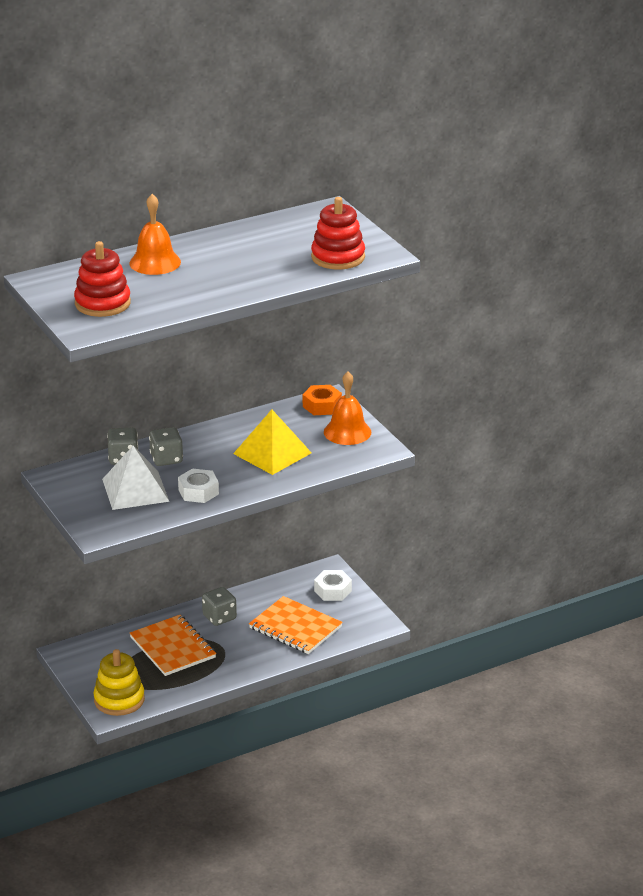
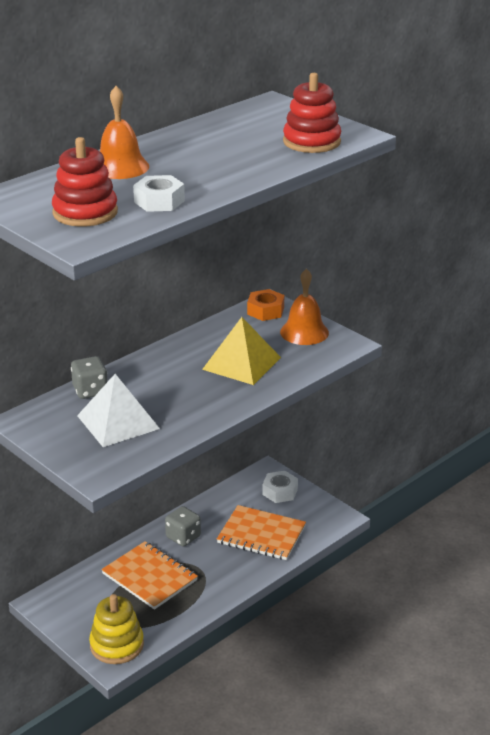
camera: 15 degrees left, 0 degrees up
grey dice [149,427,183,466] -> none
white nut [178,468,219,503] -> white nut moved to [133,175,185,212]

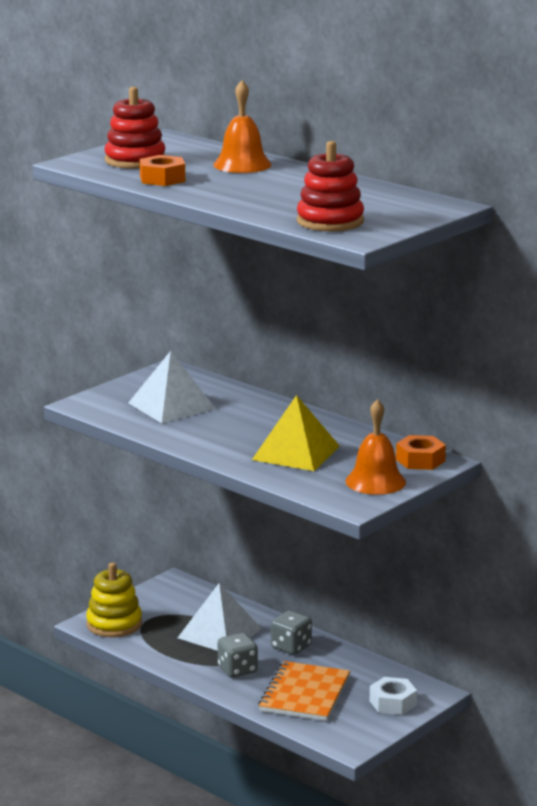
camera: 85 degrees right, 10 degrees down
grey dice [71,356,108,399] -> grey dice moved to [218,633,258,677]
orange notebook [101,541,198,610] -> white pyramid [178,583,262,651]
white nut [133,175,185,212] -> orange nut [140,155,185,186]

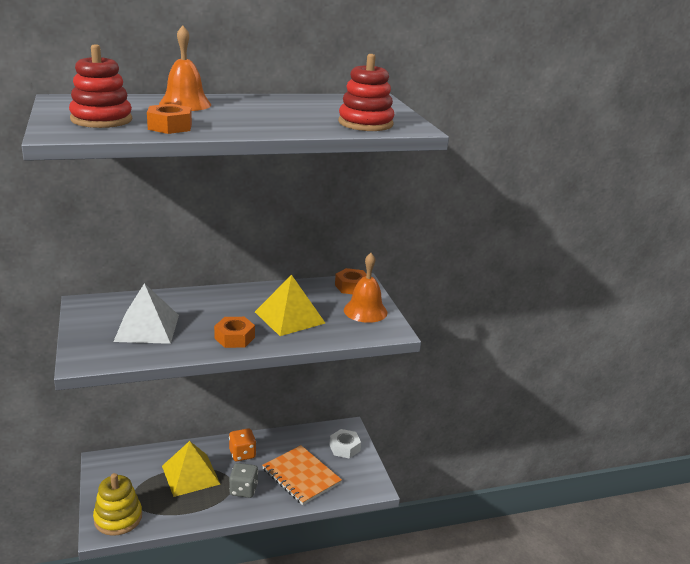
camera: 60 degrees left, 5 degrees up
white pyramid [178,583,262,651] -> yellow pyramid [162,441,220,497]
grey dice [271,611,312,655] -> orange dice [229,428,256,461]
none -> orange nut [214,317,255,348]

